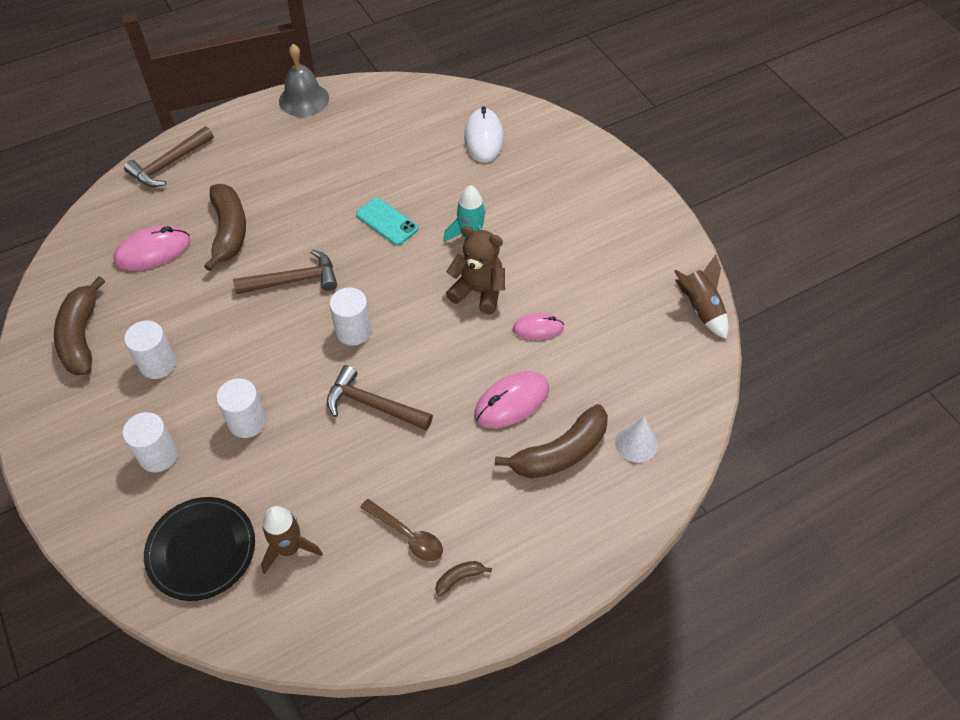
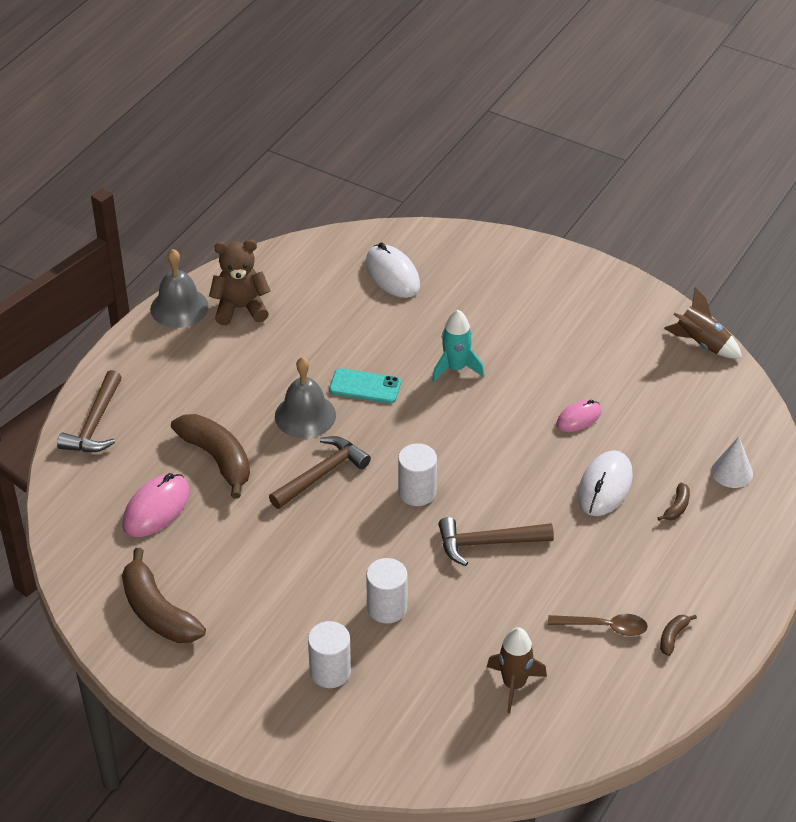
camera: 30 degrees left, 10 degrees down
white cylinder [124,321,176,379] -> none
black plate [144,497,255,601] -> none
brown teddy bear [446,226,505,314] -> brown teddy bear moved to [209,240,270,325]
pink mouse [474,371,549,428] -> white mouse [578,451,633,516]
brown banana [495,404,608,478] -> brown banana [658,483,690,521], size x0.44
none -> grey bell [275,357,336,438]

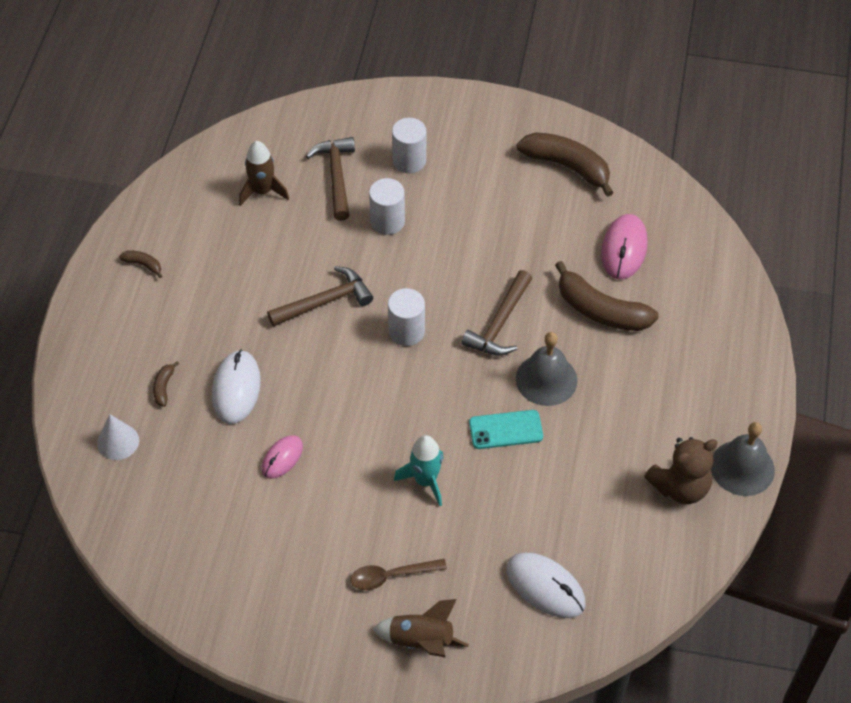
camera: 160 degrees right, 10 degrees up
brown hammer [57,370,122,452] -> brown hammer moved to [306,137,355,221]
brown spoon [548,614,648,636] -> brown spoon moved to [351,559,447,590]
brown banana [660,615,697,656] -> brown banana turned 75 degrees counterclockwise [119,250,162,278]
brown rocket [664,288,742,359] -> brown rocket moved to [373,599,469,657]

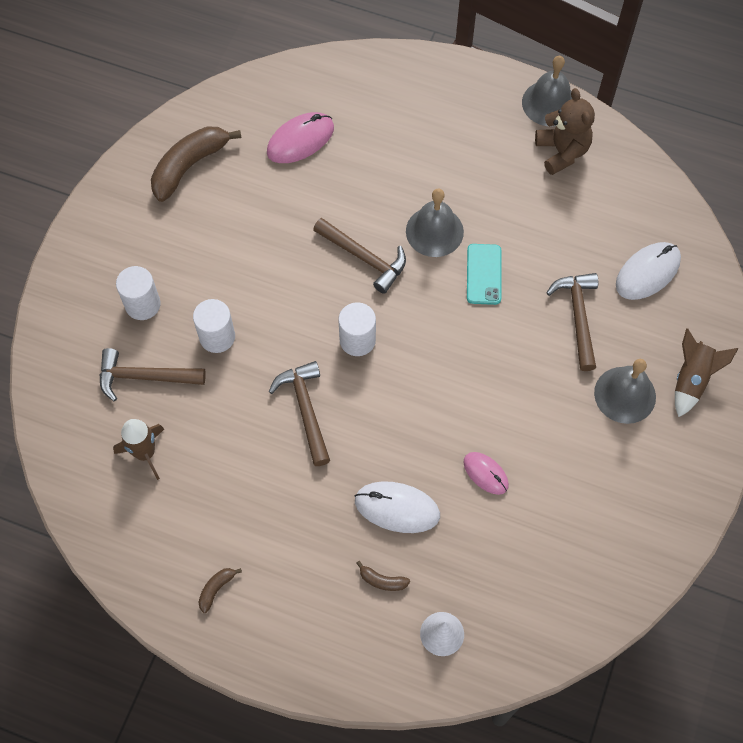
camera: 80 degrees left, 10 degrees up
brown spoon [351,559,447,590] -> grey bell [594,359,656,424]
turquoise rocket [394,435,444,506] -> none
brown banana [555,261,659,331] -> none
pink mouse [601,214,648,279] -> pink mouse turned 60 degrees counterclockwise [267,112,334,163]
none -> brown hammer [546,273,598,371]

